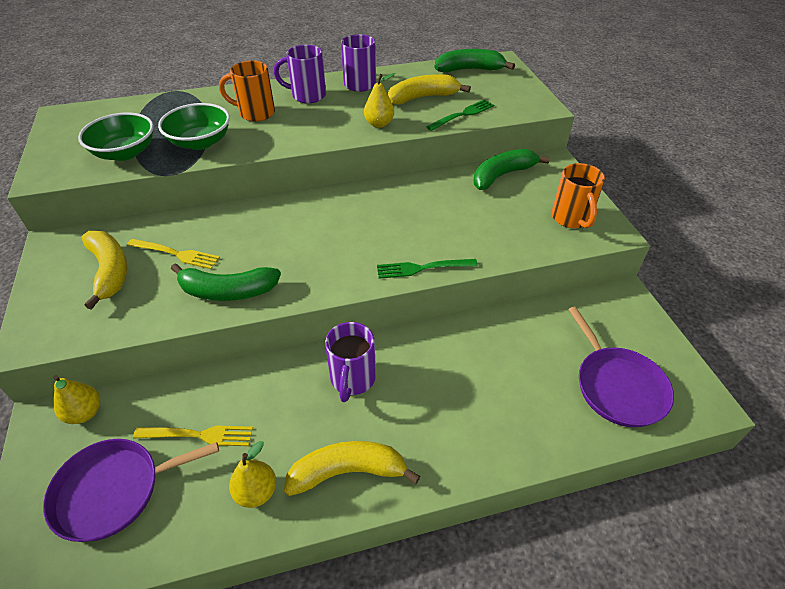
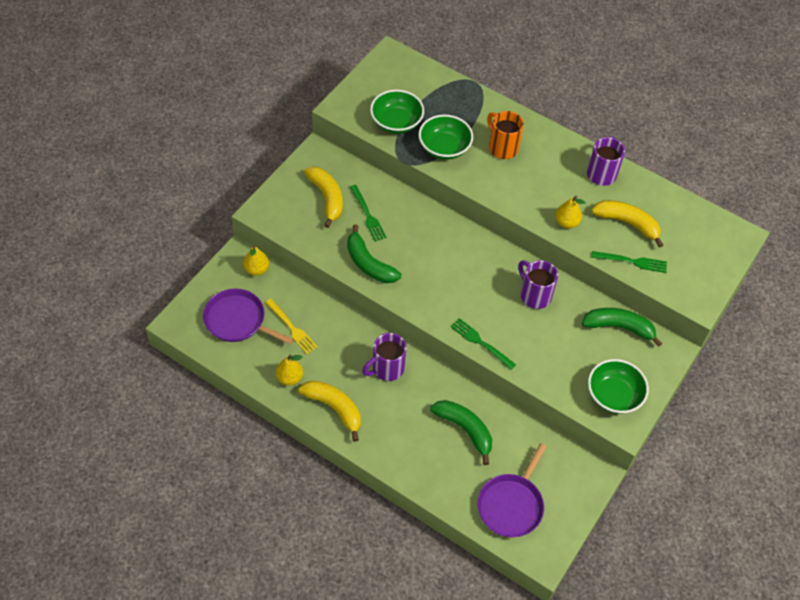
camera: 45 degrees right, 10 degrees up
yellow banana [82,231,127,310] -> yellow banana turned 45 degrees counterclockwise [304,167,343,228]
yellow fork [127,239,220,269] -> green fork [350,185,387,242]
purple mug [274,45,326,103] -> purple mug moved to [518,260,558,309]
green banana [434,49,515,72] -> green banana moved to [430,400,492,465]
orange mug [551,163,605,228] -> green bowl [588,359,649,414]

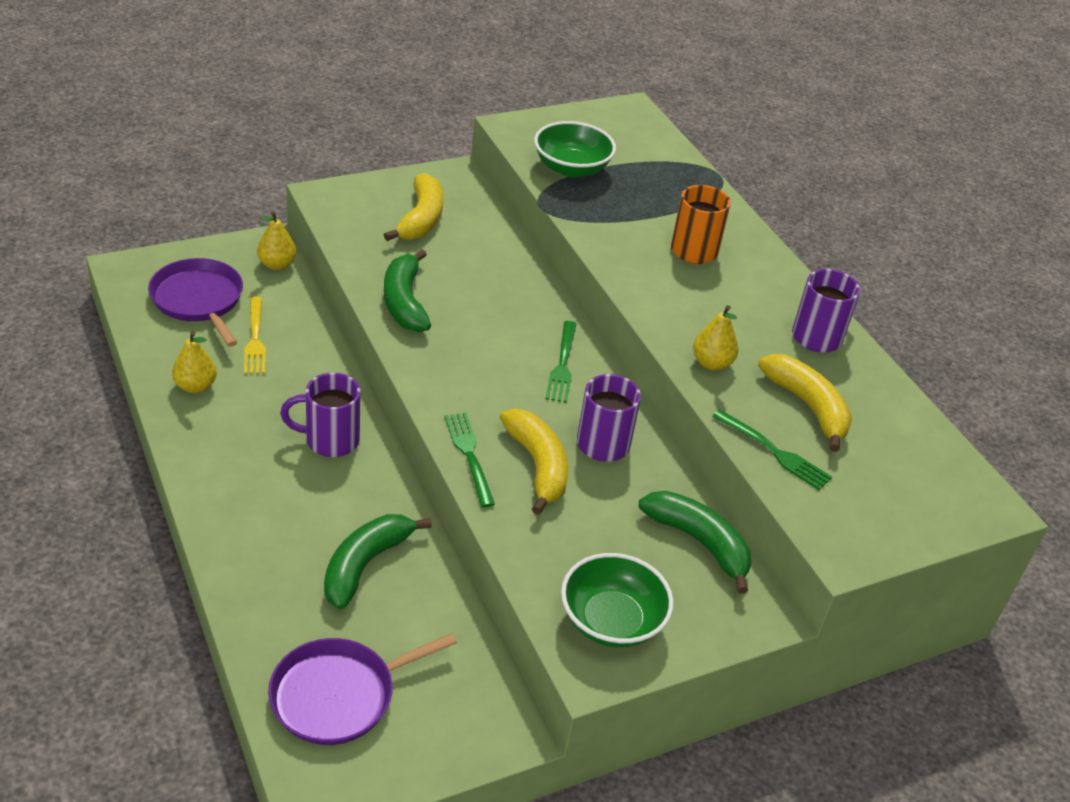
camera: 30 degrees right, 15 degrees down
yellow banana [299,380,361,442] -> yellow banana moved to [500,409,568,515]
green fork [350,185,387,242] -> green fork moved to [546,321,576,403]
green bowl [419,115,473,160] -> none
green banana [430,400,492,465] -> green banana turned 135 degrees counterclockwise [324,514,432,609]

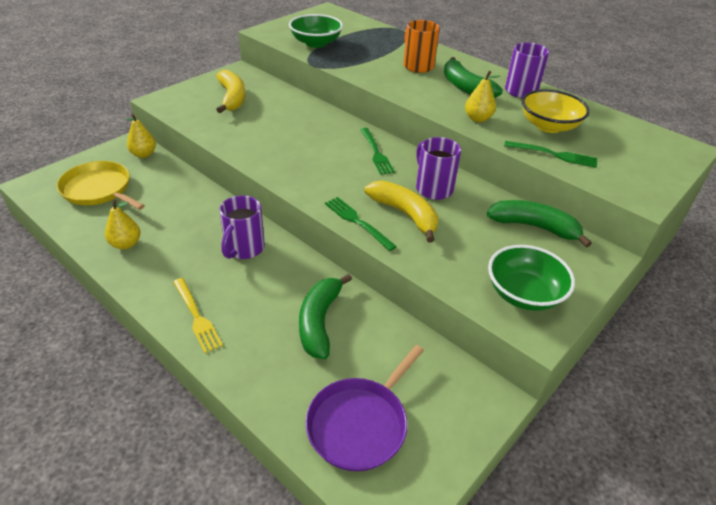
camera: 20 degrees left, 0 degrees up
purple pan [148,258,243,347] -> yellow pan [57,161,145,210]
yellow fork [244,297,266,374] -> yellow fork moved to [173,278,223,353]
purple mug [280,373,361,457] -> purple mug turned 45 degrees counterclockwise [219,195,265,259]
green banana [384,249,431,332] -> green banana moved to [444,57,503,98]
yellow banana [758,354,852,452] -> yellow bowl [521,89,590,133]

